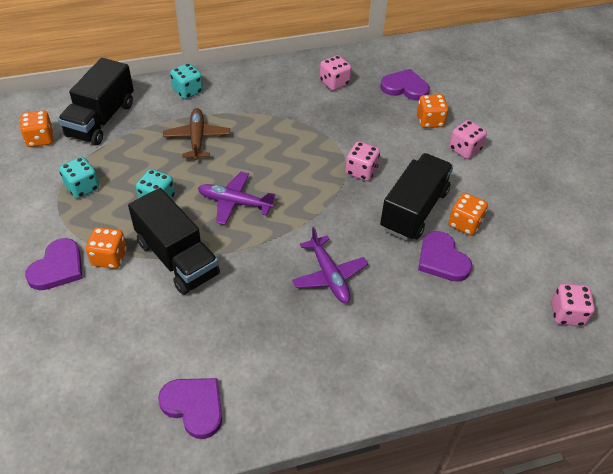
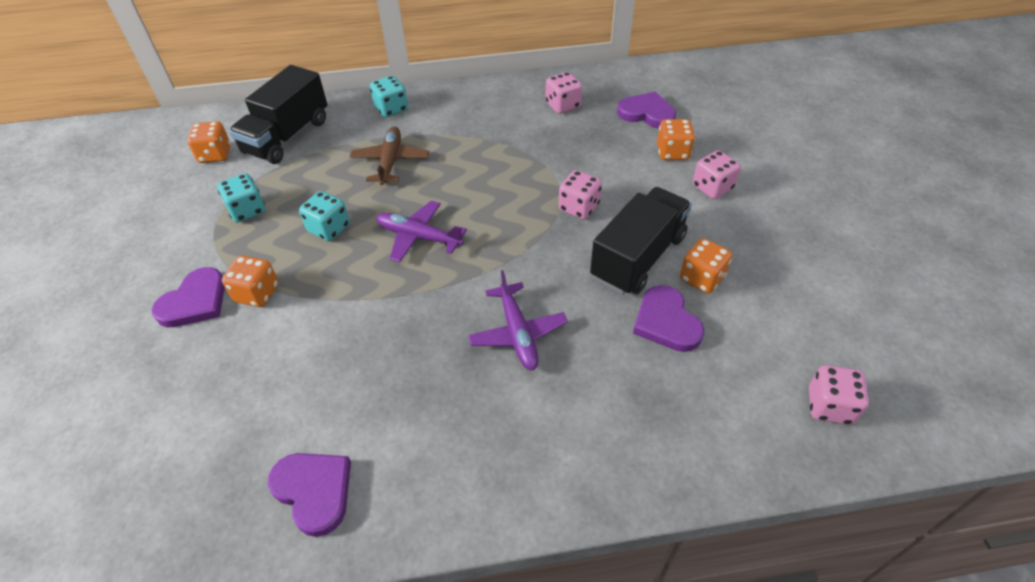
camera: 10 degrees right, 0 degrees up
black truck [128,188,220,295] -> none

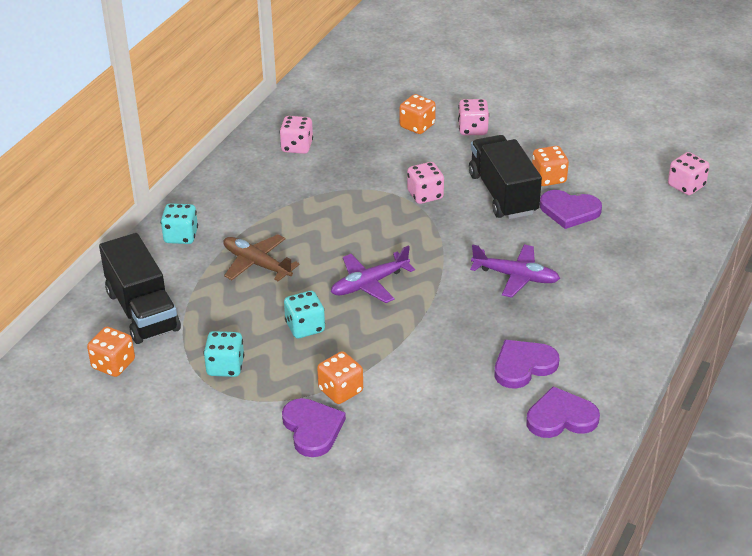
camera: 55 degrees left, 10 degrees down
purple heart [617,92,676,128] -> purple heart moved to [494,340,559,389]

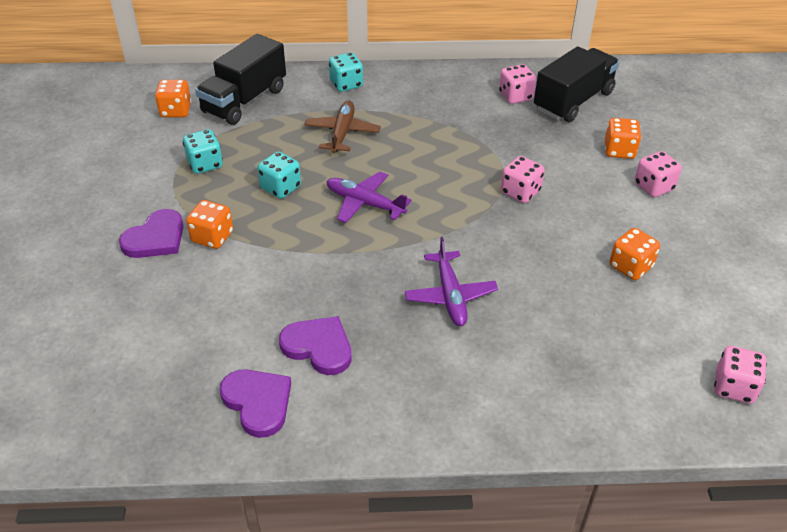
camera: 60 degrees right, 5 degrees up
black truck [469,135,542,219] -> black truck moved to [534,46,620,122]
purple heart [540,190,602,229] -> none

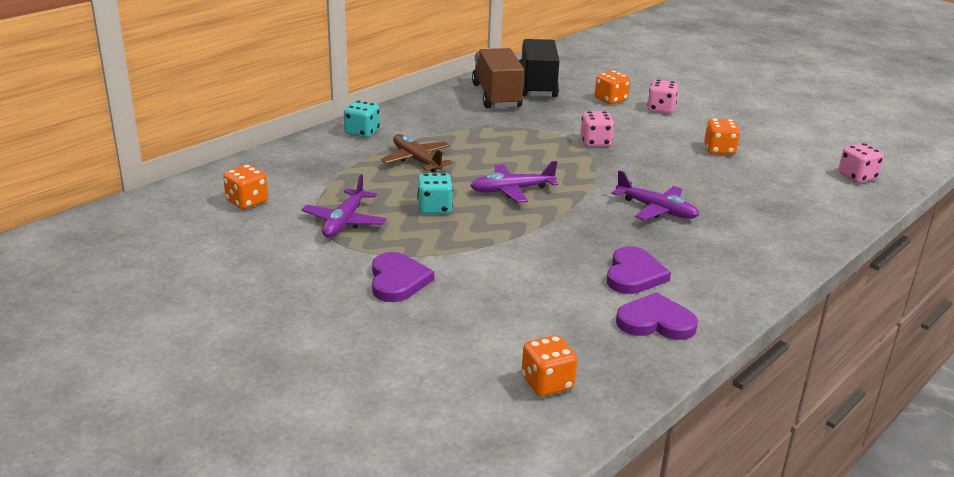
camera: 45 degrees left, 15 degrees down
turquoise dice [183,129,223,174] -> purple plane [302,174,386,237]
orange dice [186,200,233,249] -> orange dice moved to [522,335,577,396]
black truck [195,34,286,125] -> none
purple heart [279,316,352,375] -> purple heart turned 120 degrees clockwise [607,246,671,294]
pink dice [499,64,536,104] -> brown truck [472,48,524,108]

